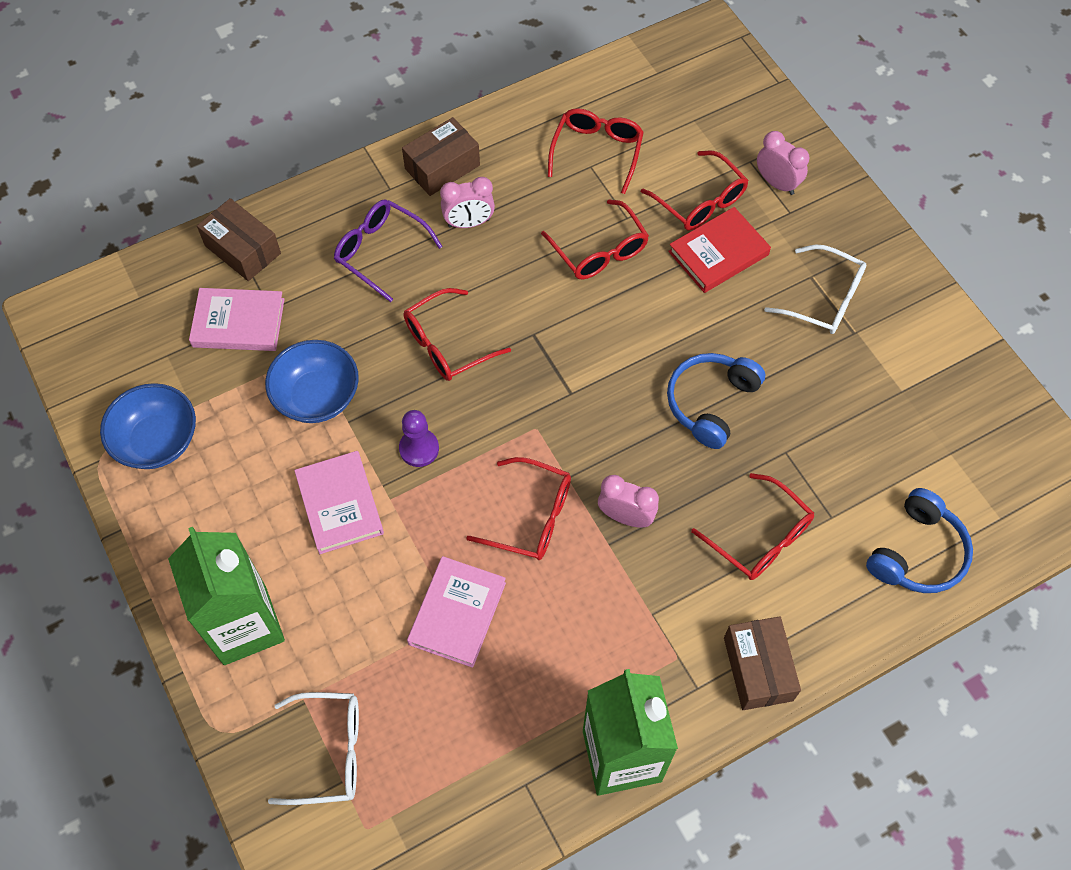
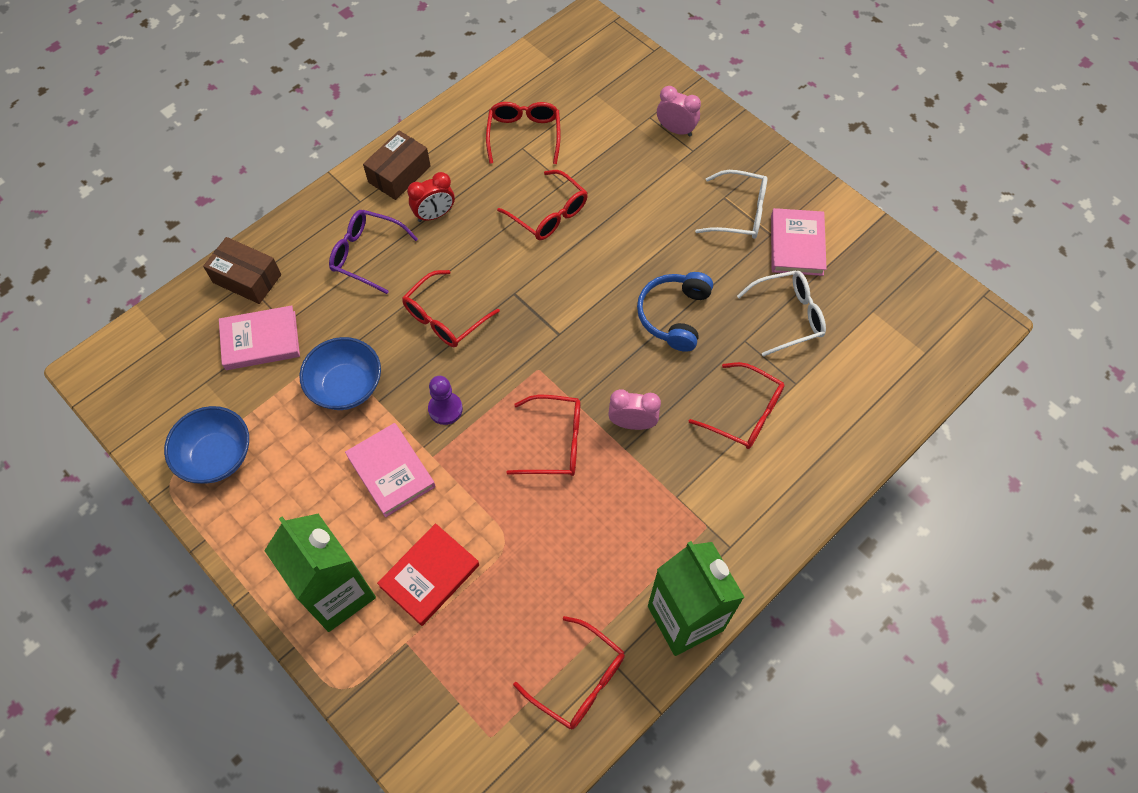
camera: 15 degrees left, 0 degrees up
white glasses [268,692,359,805] -> white glasses moved to [737,270,826,357]
pink book [407,556,506,668] -> pink book moved to [771,208,827,276]
pink clock [440,177,495,228] -> red clock [407,172,455,222]
red glasses [641,151,749,230] -> red glasses moved to [513,616,625,729]
red book [668,207,771,293] -> red book moved to [377,523,479,626]
brown box [724,616,801,710] -> none
blue headphones [866,488,973,593] -> none

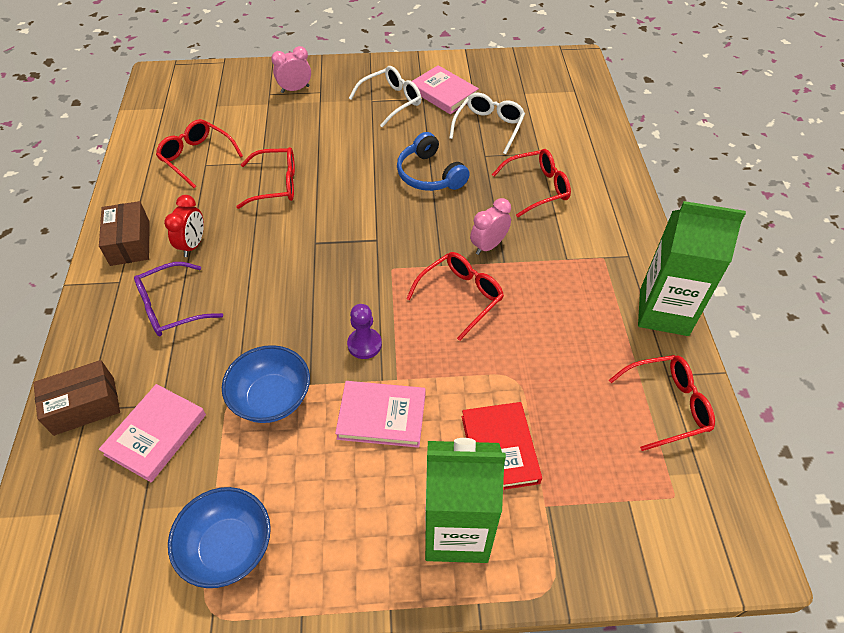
camera: 50 degrees left, 10 degrees down
red glasses [402,270,500,347] -> none

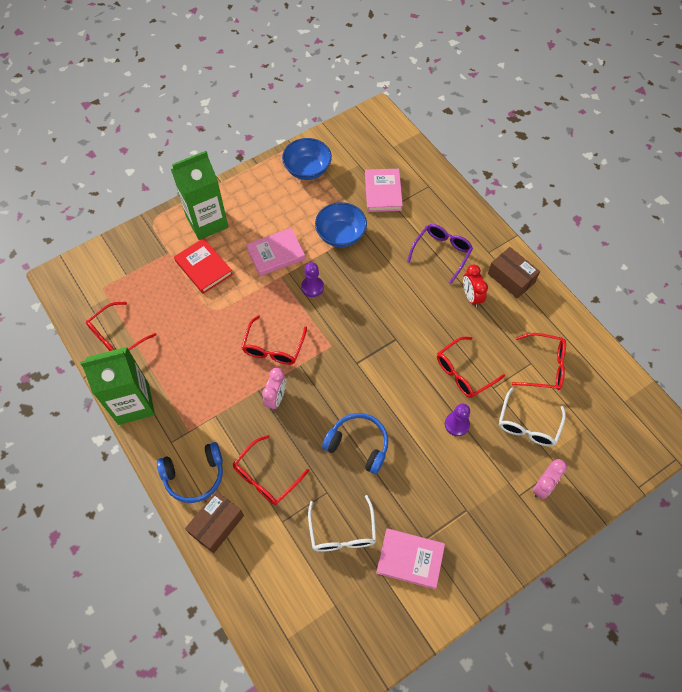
camera: 150 degrees right, 10 degrees up
brown box [33,360,120,436] -> brown box moved to [185,491,244,553]
white glasses [349,66,421,127] -> white glasses moved to [499,388,566,447]
none -> blue headphones [157,442,223,503]
none -> purple pawn [445,403,470,436]

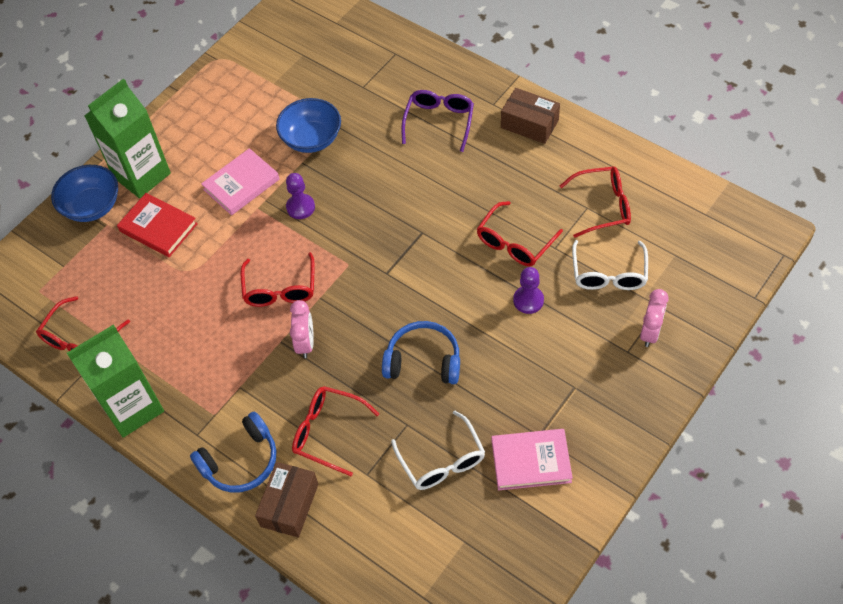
camera: 15 degrees left, 5 degrees down
red glasses [233,435,309,505] -> red glasses turned 90 degrees clockwise [292,386,379,476]
blue bowl [282,138,332,180] -> blue bowl moved to [51,165,118,222]
pink book [365,169,403,212] -> none
red clock [463,265,488,307] -> none

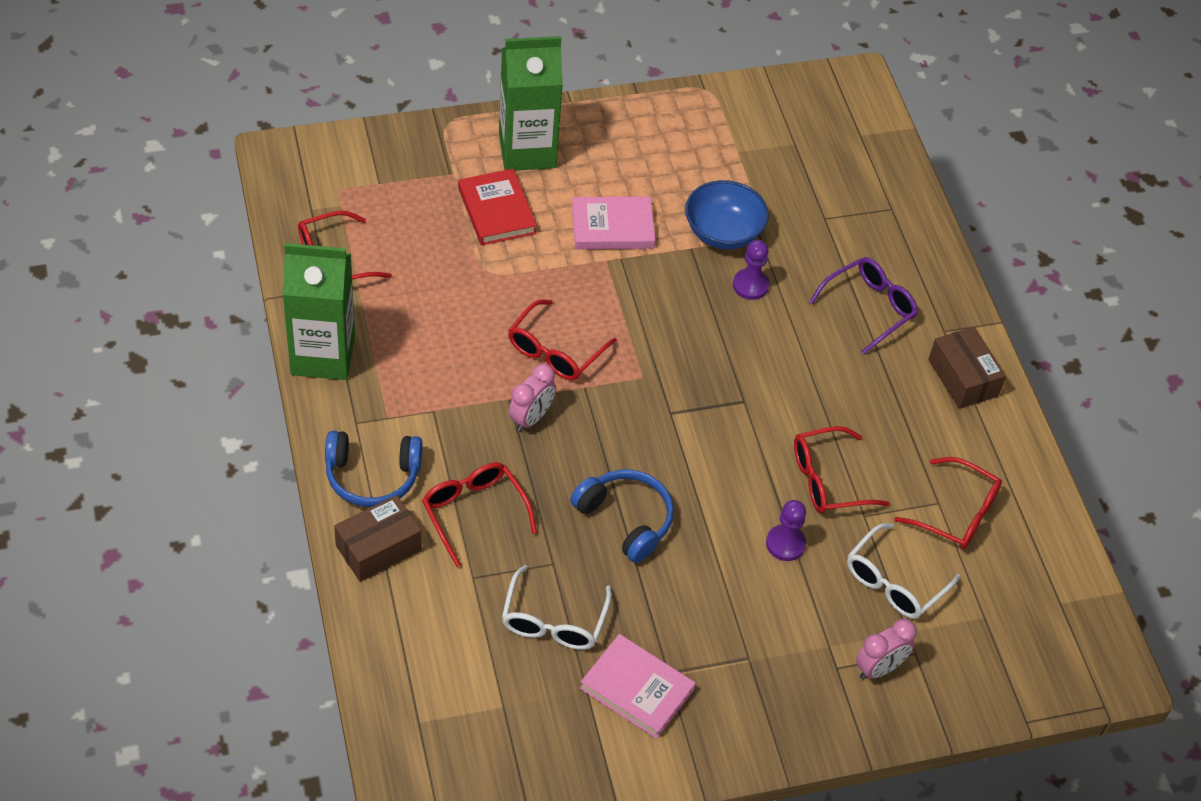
camera: 30 degrees right, 5 degrees down
blue bowl [51,165,118,222] -> none
purple pawn [286,173,315,219] -> purple pawn moved to [733,240,769,300]

